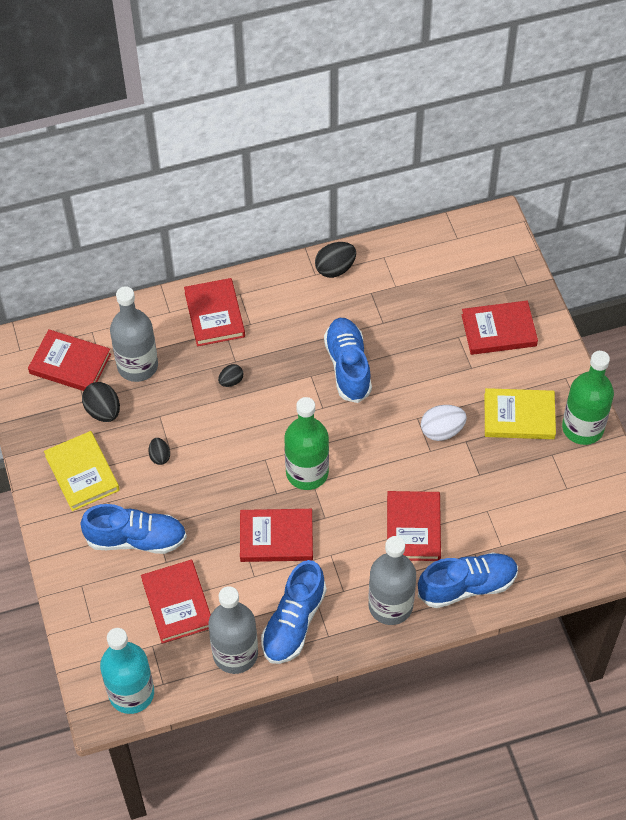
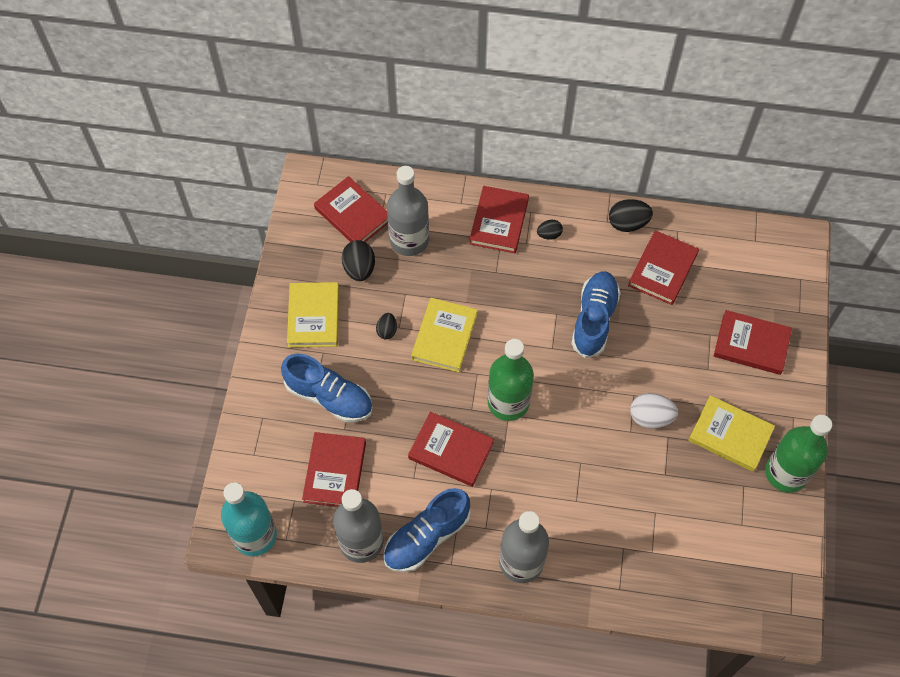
camera: 25 degrees right, 5 degrees up
black egg [218,364,243,387] -> black egg moved to [537,220,563,239]
red book [387,491,441,561] -> red book moved to [628,230,699,305]
blue shoe [418,552,518,608] -> none
none -> yellow book [411,298,477,372]

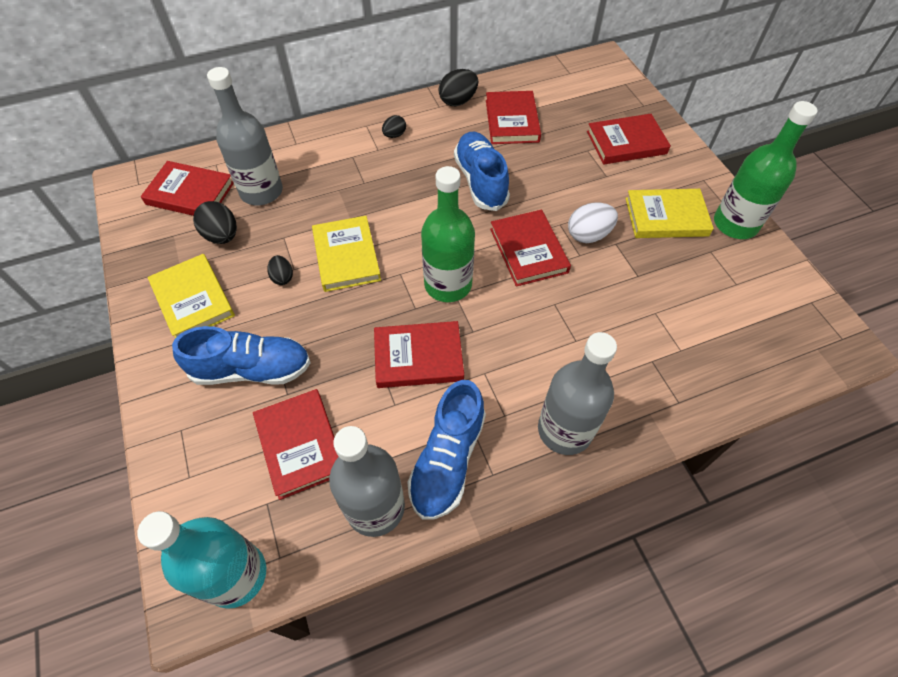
camera: 30 degrees left, 5 degrees down
red book [469,186,529,253] -> red book moved to [490,210,571,287]

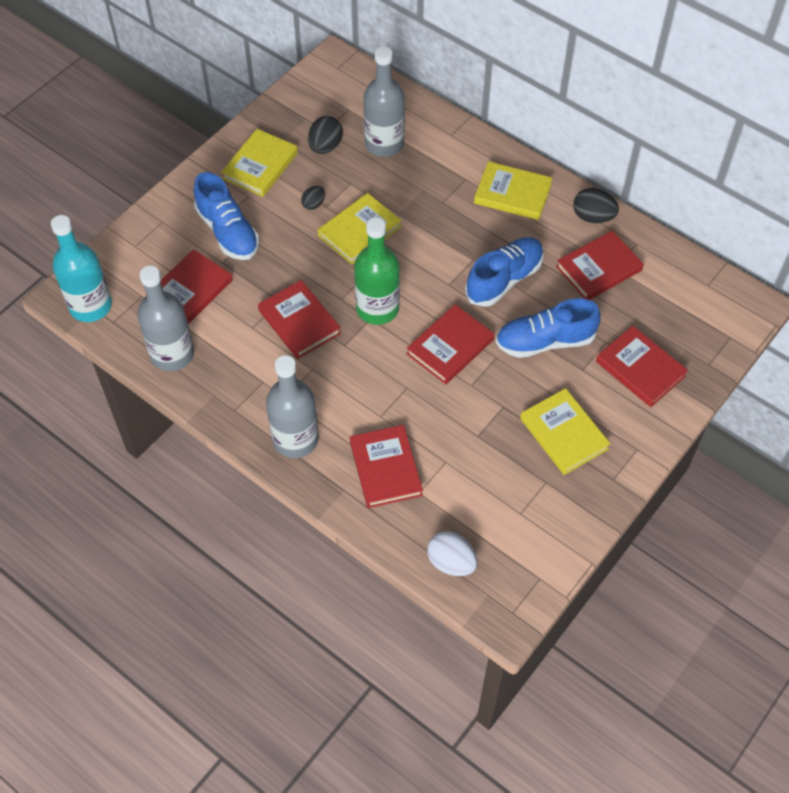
camera: 60 degrees right, 0 degrees up
red book [141,161,234,216] -> red book moved to [350,425,423,508]
black egg [382,115,406,138] -> yellow book [474,161,552,220]
blue shoe [408,380,486,520] -> blue shoe moved to [496,298,601,358]
white egg [568,203,618,243] -> white egg moved to [427,531,477,576]
green bottle [714,101,817,239] -> none

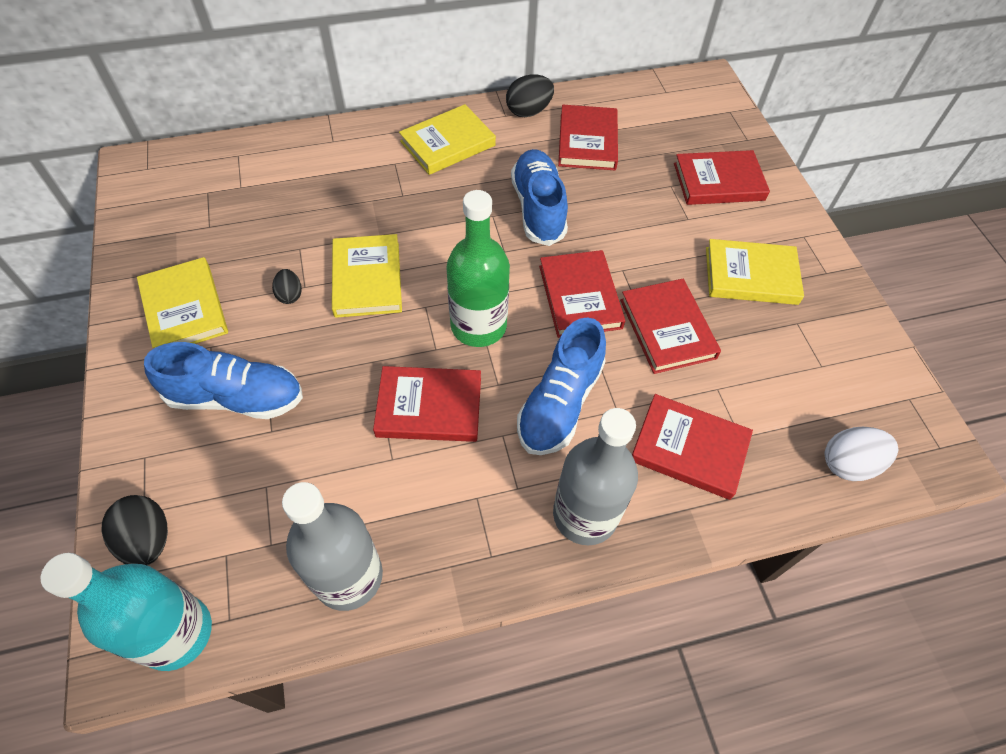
camera: 55 degrees left, 0 degrees up
red book [161,249,233,324] -> red book moved to [620,279,721,374]
black egg [308,116,343,154] -> black egg moved to [101,495,168,565]
grey bottle [363,46,405,157] -> none
blue shoe [496,298,601,358] -> blue shoe moved to [517,317,606,455]

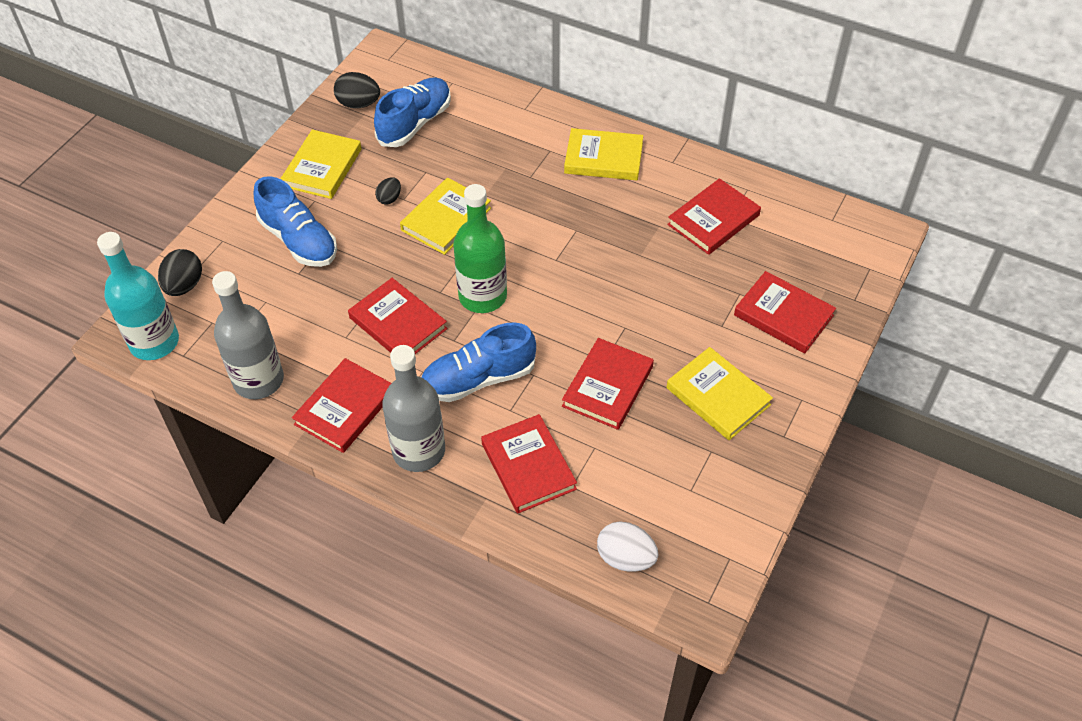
camera: 45 degrees right, 5 degrees down
black egg [506,74,554,117] -> black egg moved to [334,72,380,108]
blue shoe [511,149,568,246] -> blue shoe moved to [374,77,451,147]
red book [539,250,625,338] -> red book moved to [292,358,391,453]

